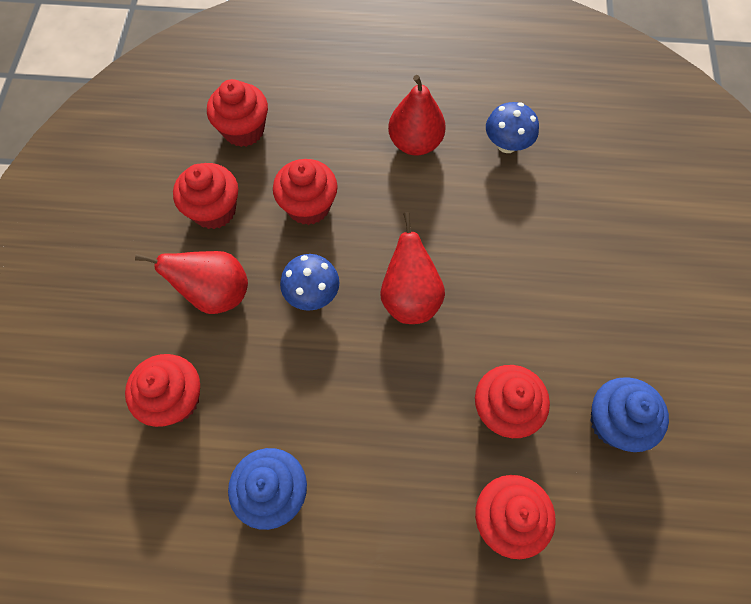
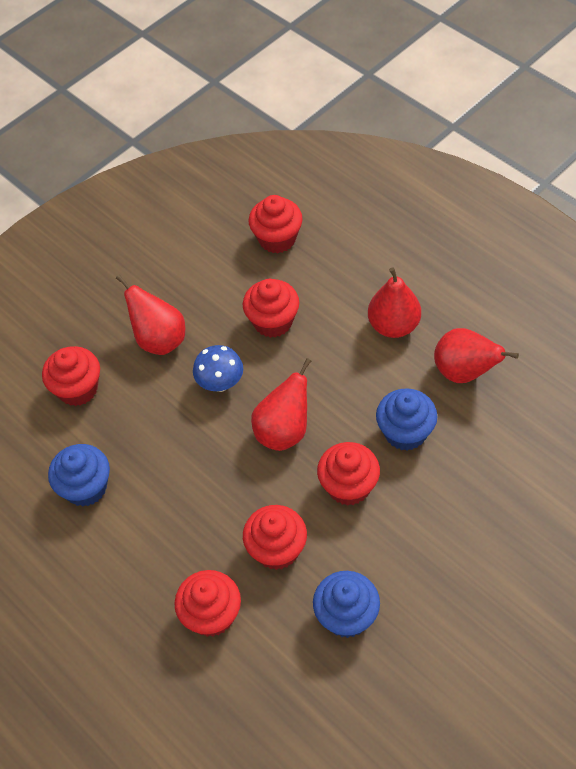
camera: 45 degrees right, 10 degrees down
red cupcake [173,163,238,229] -> red cupcake moved to [317,442,380,506]
blue mushroom [486,102,539,153] -> red pear [434,328,519,383]
none -> blue cupcake [376,388,438,451]

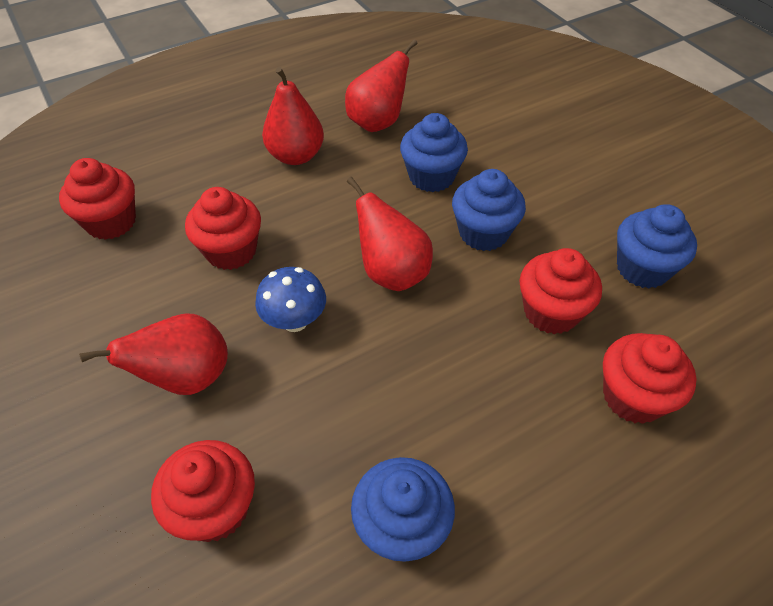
camera: 80 degrees left, 5 degrees down
red cupcake [317,442,380,506] -> blue cupcake [452,169,526,251]

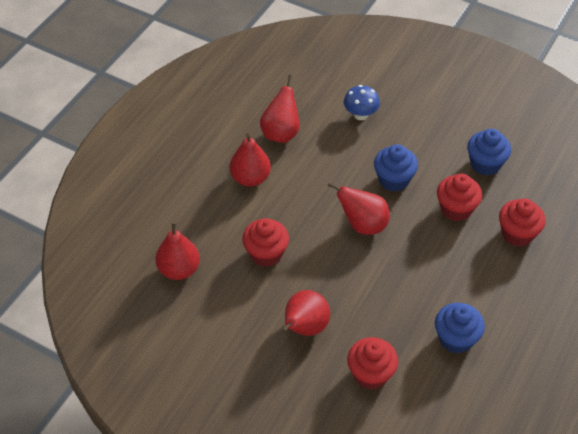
camera: 30 degrees left, 0 degrees up
red cupcake [59,158,136,240] -> red pear [155,222,200,280]
blue mushroom [255,267,326,332] -> blue mushroom moved to [344,85,380,120]
blue cupcake [400,113,468,192] -> none

